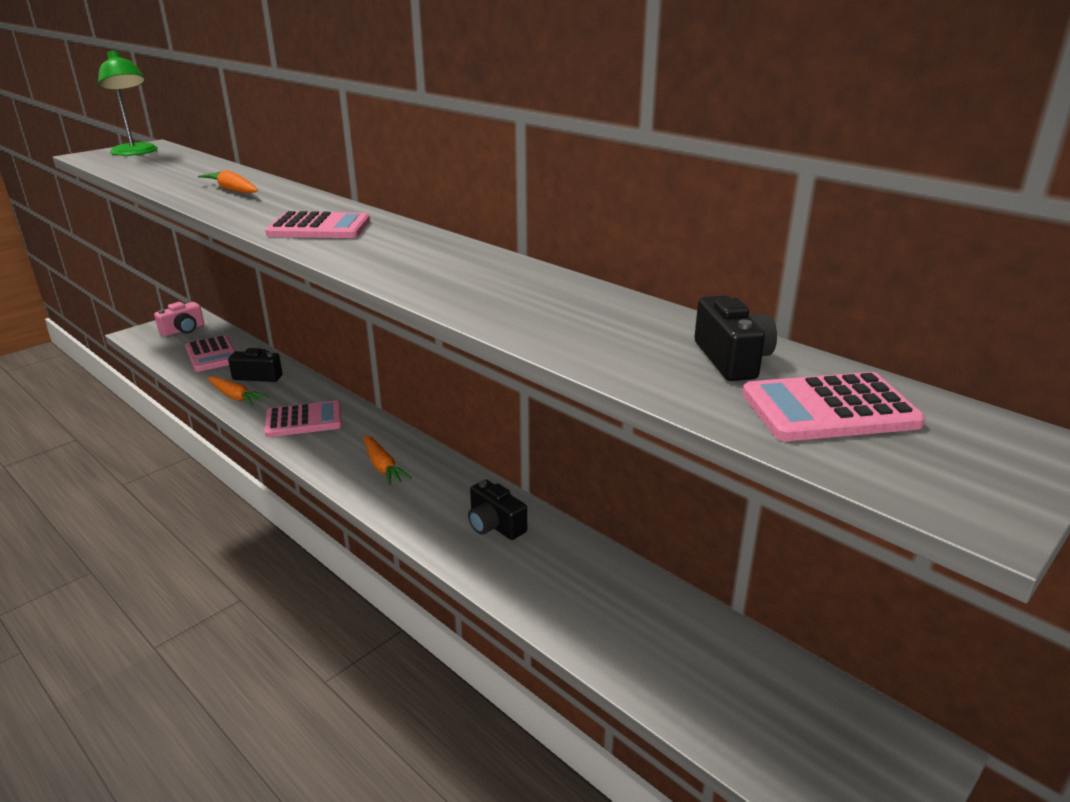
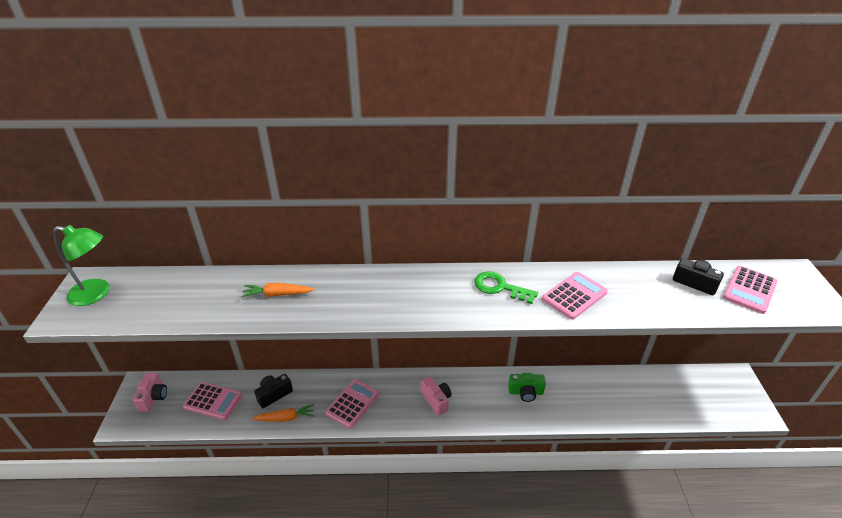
camera: 45 degrees left, 10 degrees up
pink calculator [265,211,370,238] -> pink calculator moved to [542,272,608,320]
orange carrot [364,435,412,486] -> pink camera [421,376,452,416]
black camera [468,479,527,540] -> green camera [508,373,546,402]
none -> green key [474,272,538,304]

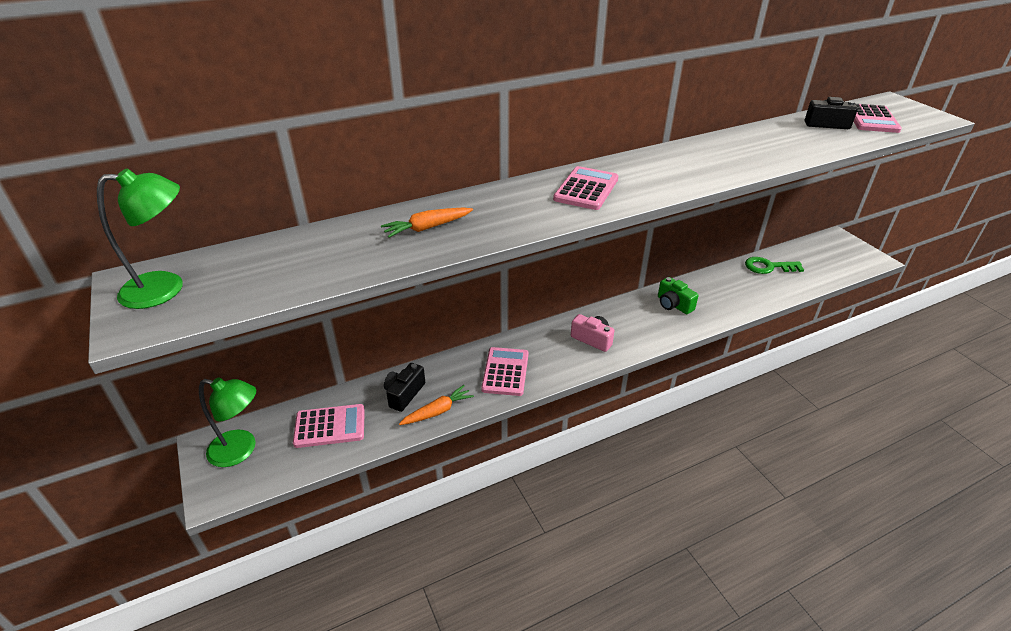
camera: 25 degrees left, 0 degrees up
pink camera [133,373,167,411] -> green lamp [199,377,256,467]
green key [474,272,538,304] -> green key moved to [745,257,804,274]
green camera [508,373,546,402] -> green camera turned 75 degrees clockwise [658,277,699,314]
pink calculator [542,272,608,320] -> pink calculator moved to [553,166,618,210]

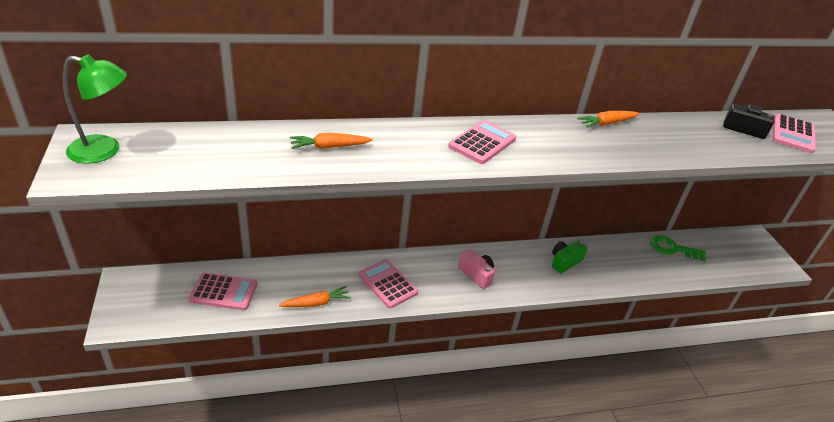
camera: 10 degrees right, 0 degrees up
green lamp [199,377,256,467] -> none
black camera [384,363,425,412] -> none
pink calculator [481,347,528,396] -> pink calculator turned 60 degrees counterclockwise [358,259,418,308]
green camera [658,277,699,314] -> green camera turned 75 degrees clockwise [552,240,588,273]
none -> orange carrot [577,111,640,128]

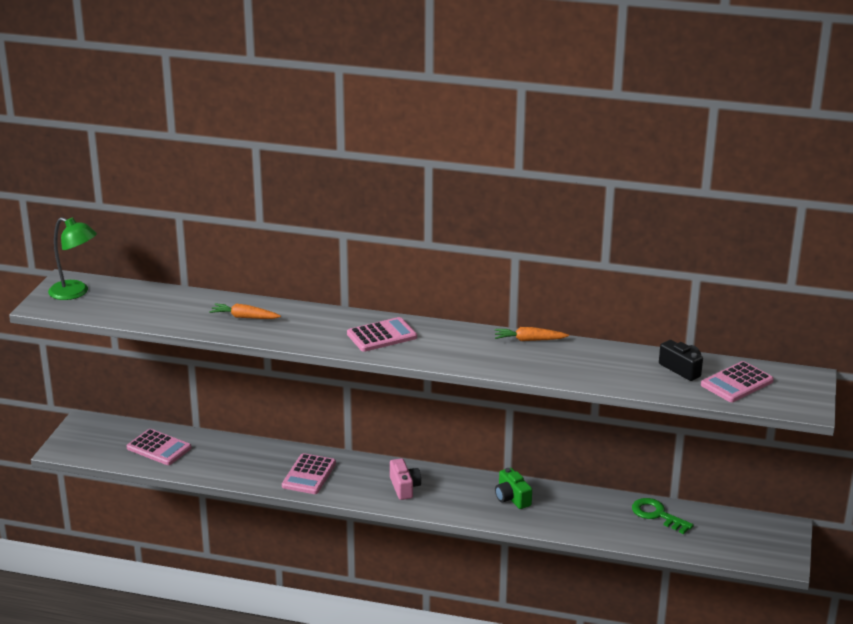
camera: 30 degrees right, 10 degrees down
orange carrot [279,286,351,307] -> none
pink calculator [358,259,418,308] -> pink calculator turned 150 degrees counterclockwise [282,453,336,494]
green camera [552,240,588,273] -> green camera turned 105 degrees counterclockwise [495,468,532,509]

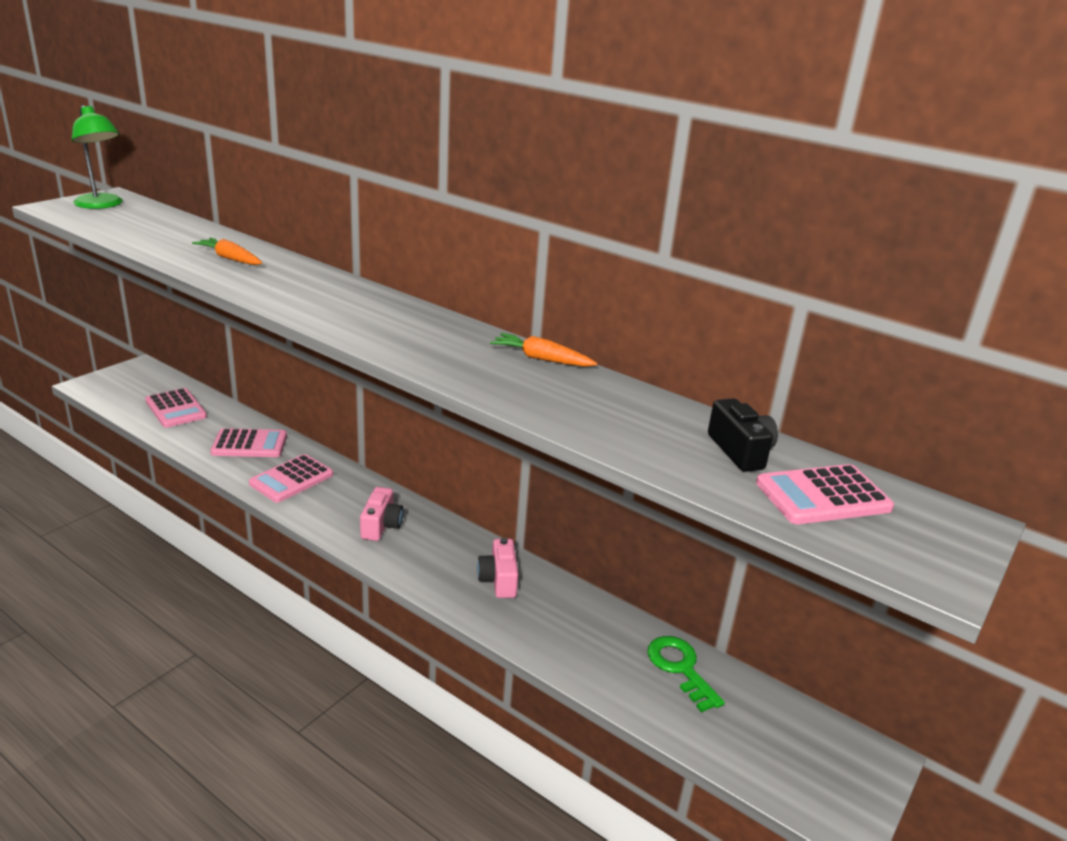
camera: 20 degrees right, 0 degrees up
pink calculator [347,317,417,352] -> pink calculator moved to [210,428,287,457]
green camera [495,468,532,509] -> pink camera [477,538,518,598]

